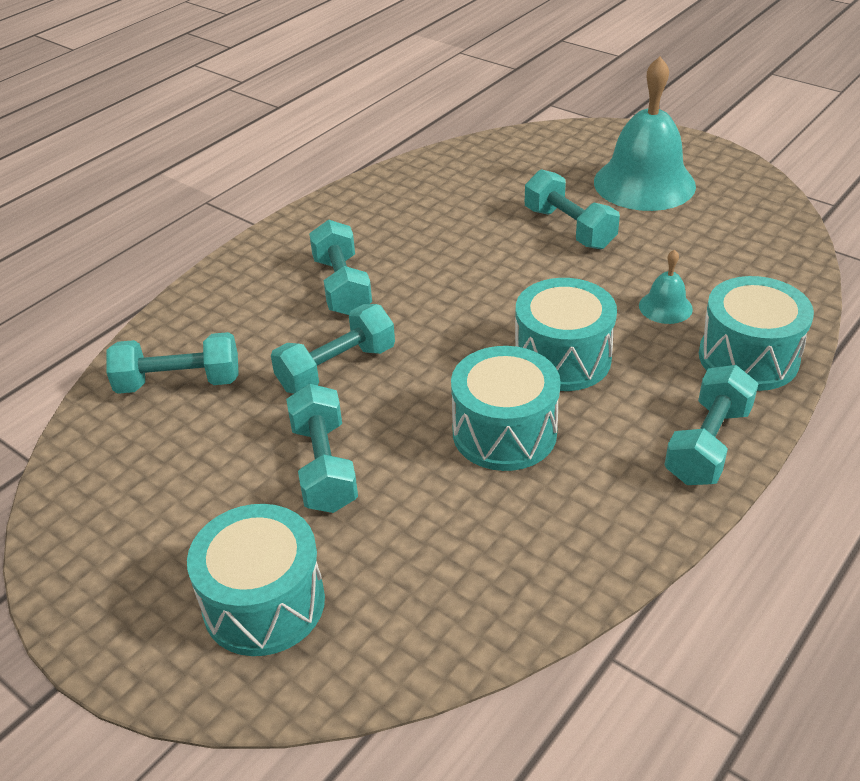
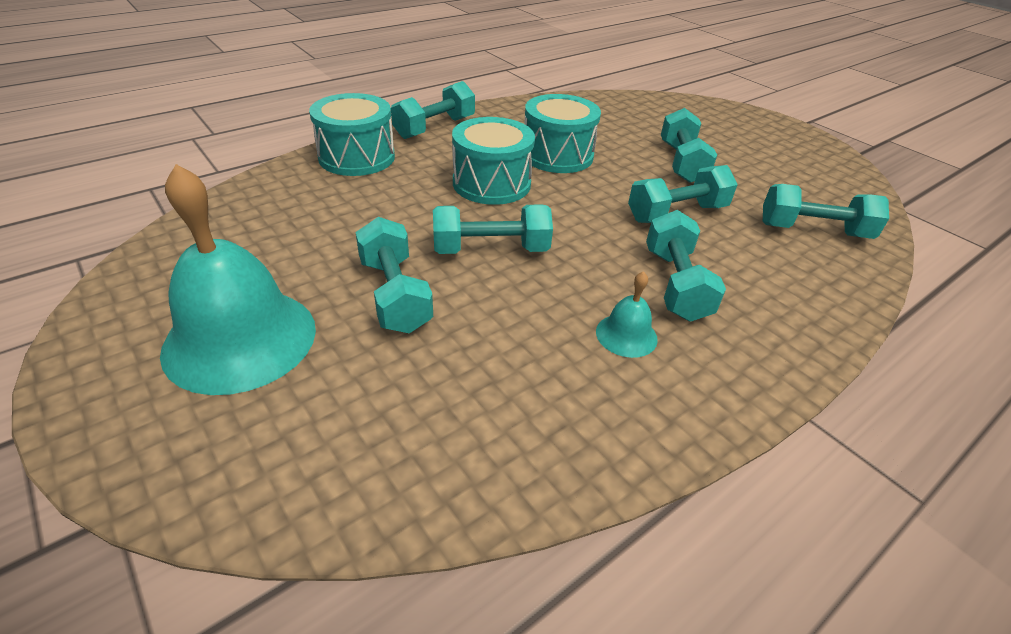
camera: 170 degrees left, 0 degrees up
turquoise drum [187,504,325,656] -> none
turquoise bell [639,249,693,324] -> turquoise bell moved to [596,271,658,358]
none -> turquoise dumbbell [433,205,553,254]

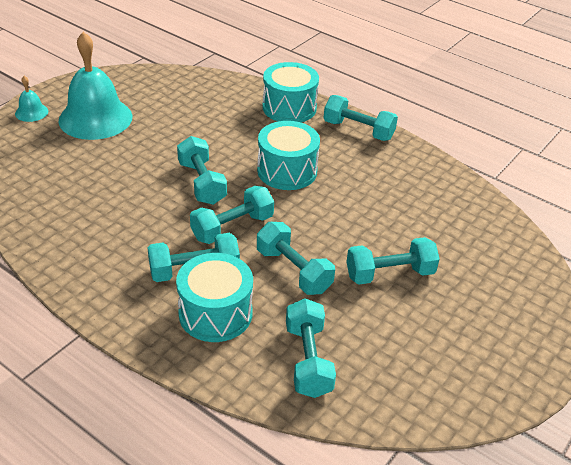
camera: 75 degrees right, 0 degrees up
turquoise dumbbell [355,217,433,333] -> turquoise dumbbell moved to [190,186,274,244]
turquoise drum [525,94,601,173] -> turquoise drum moved to [176,253,253,342]
turquoise bell [596,271,658,358] -> turquoise bell moved to [15,76,48,122]

